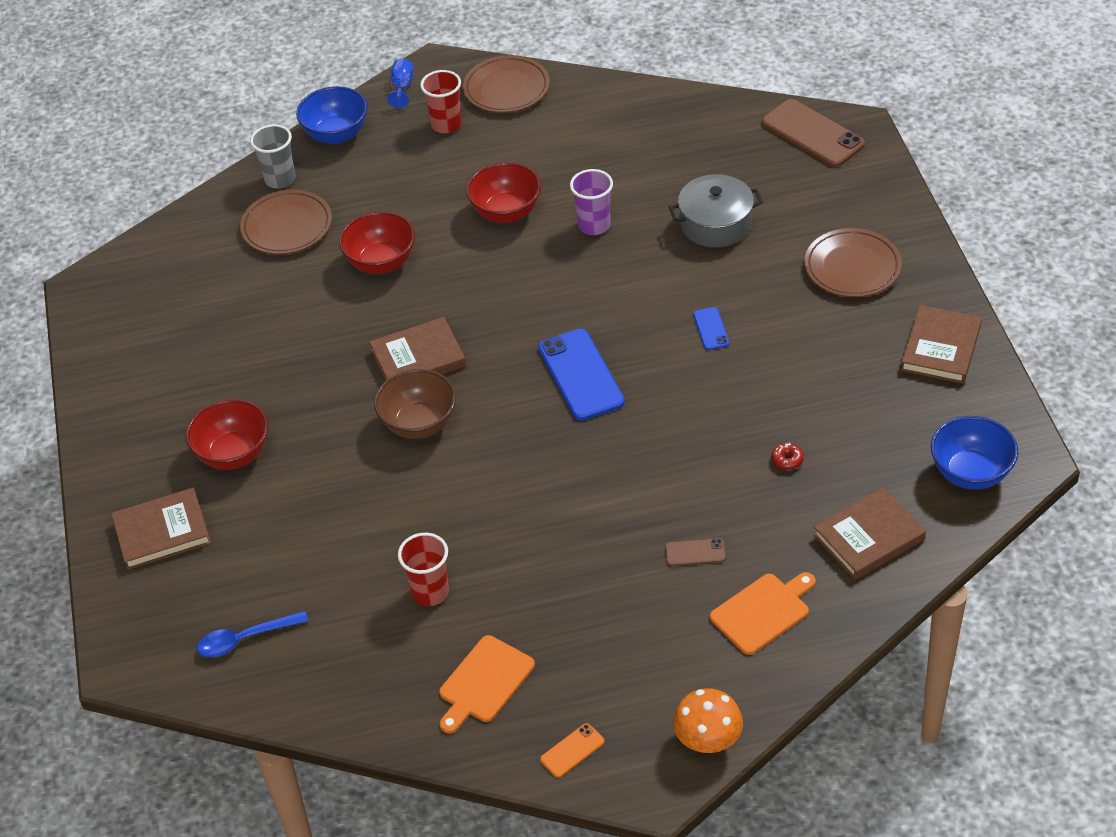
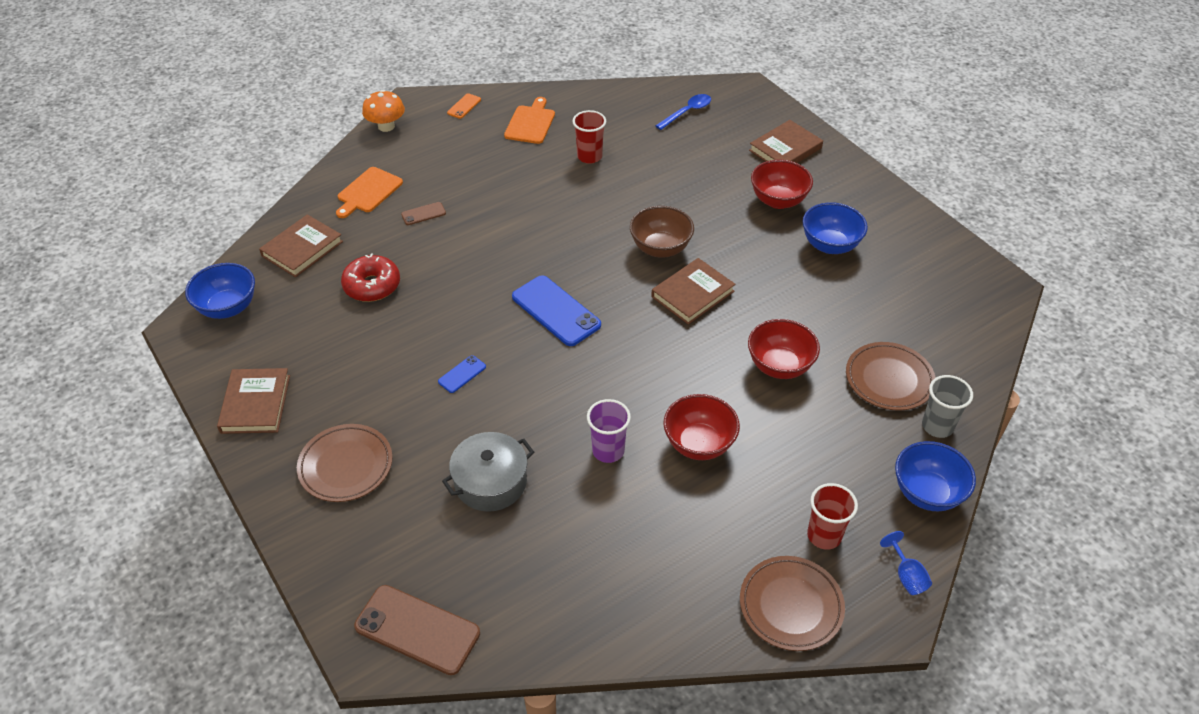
camera: 155 degrees right, 0 degrees up
blue phone [693,307,729,350] -> blue phone turned 75 degrees clockwise [438,355,486,393]
red donut [771,443,804,470] -> red donut [341,253,400,302], size x2.30
none -> blue bowl [803,202,868,254]

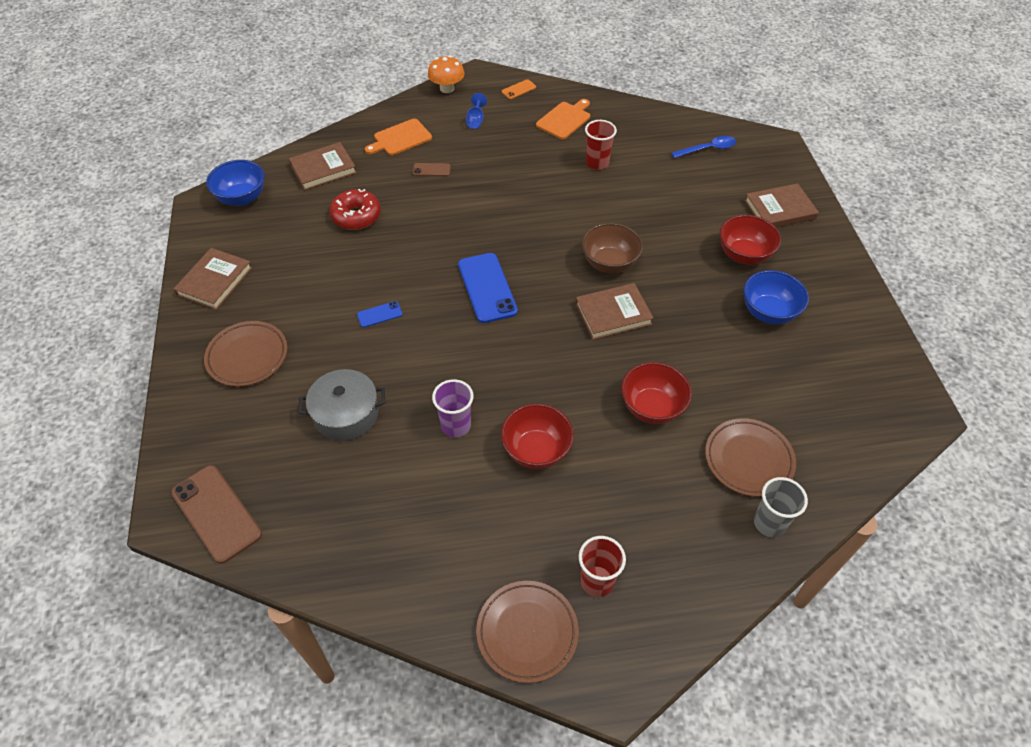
camera: 25 degrees right, 5 degrees up
blue goblet [880,531,932,595] -> blue goblet moved to [466,93,487,129]
blue bowl [895,441,976,512] -> none

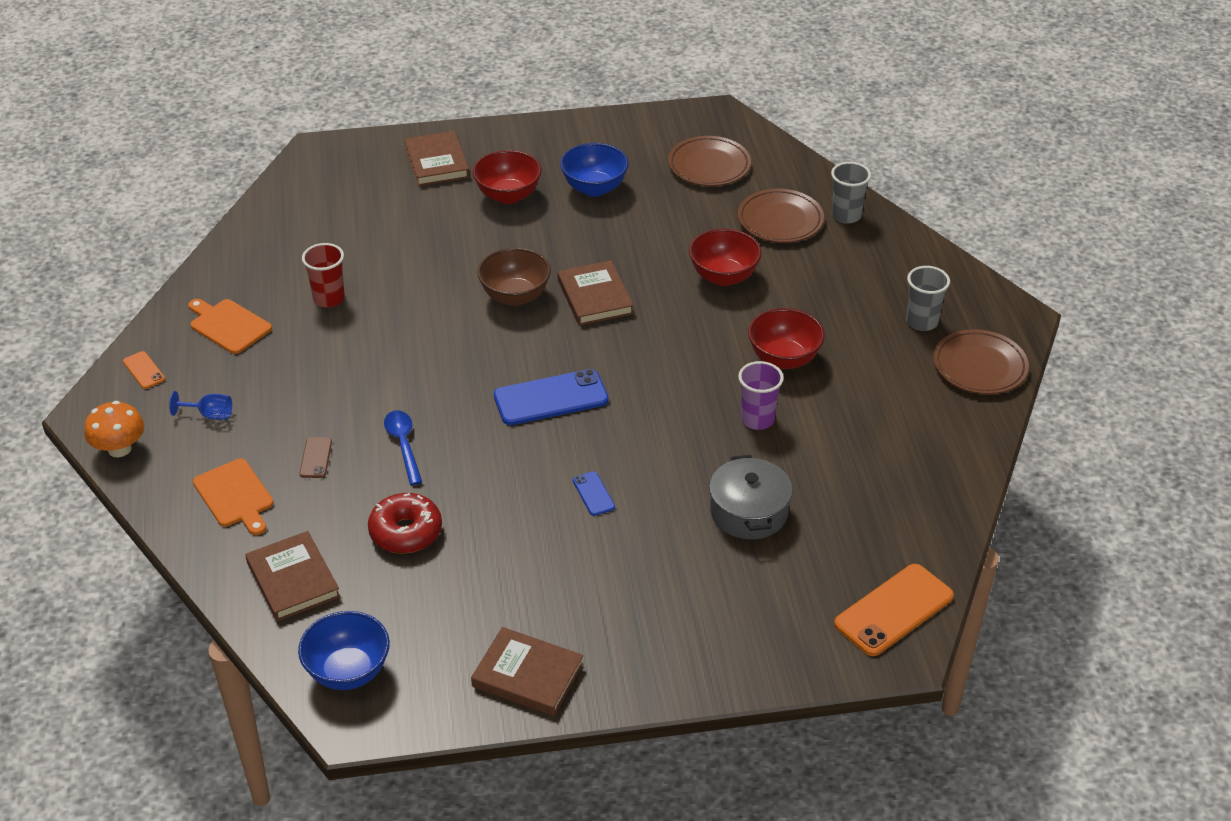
camera: 90 degrees left, 10 degrees down
brown phone [171,465,262,564] -> orange phone [834,564,954,656]
brown plate [204,321,288,387] -> brown plate moved to [668,136,751,186]
red cup [579,536,626,597] -> grey cup [906,266,950,331]
blue spoon [671,136,736,158] -> blue spoon moved to [384,410,422,485]

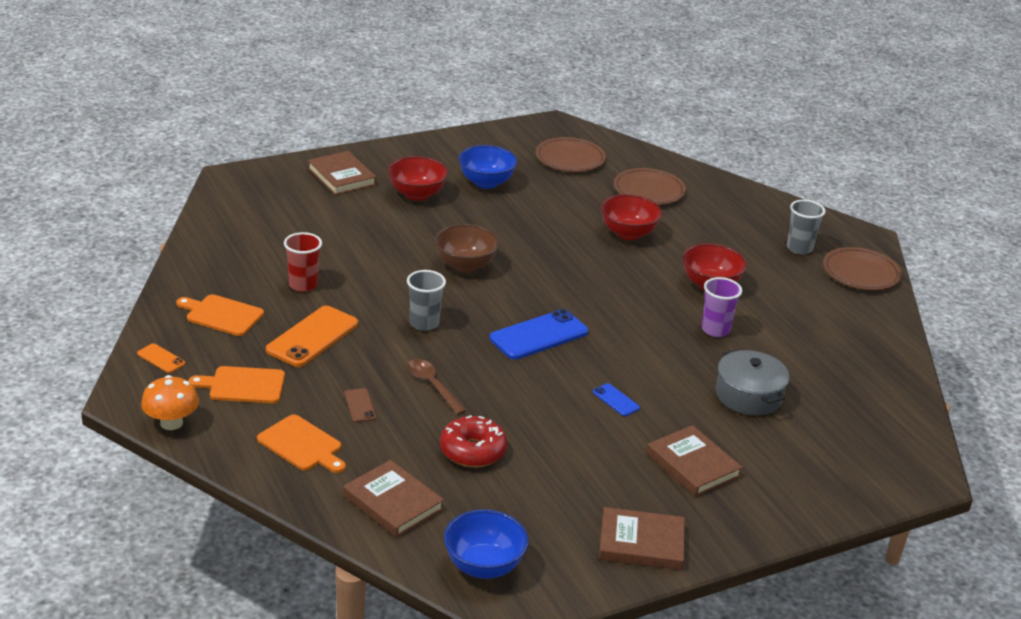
camera: 20 degrees left, 10 degrees down
blue goblet [169,391,232,420] -> orange cutting board [189,366,285,403]
blue spoon [384,410,422,485] -> brown spoon [408,359,466,415]
brown book [558,260,634,326] -> brown book moved to [647,425,743,497]
grey cup [831,162,871,224] -> grey cup moved to [407,270,446,331]
orange phone [834,564,954,656] -> orange phone moved to [266,306,358,367]

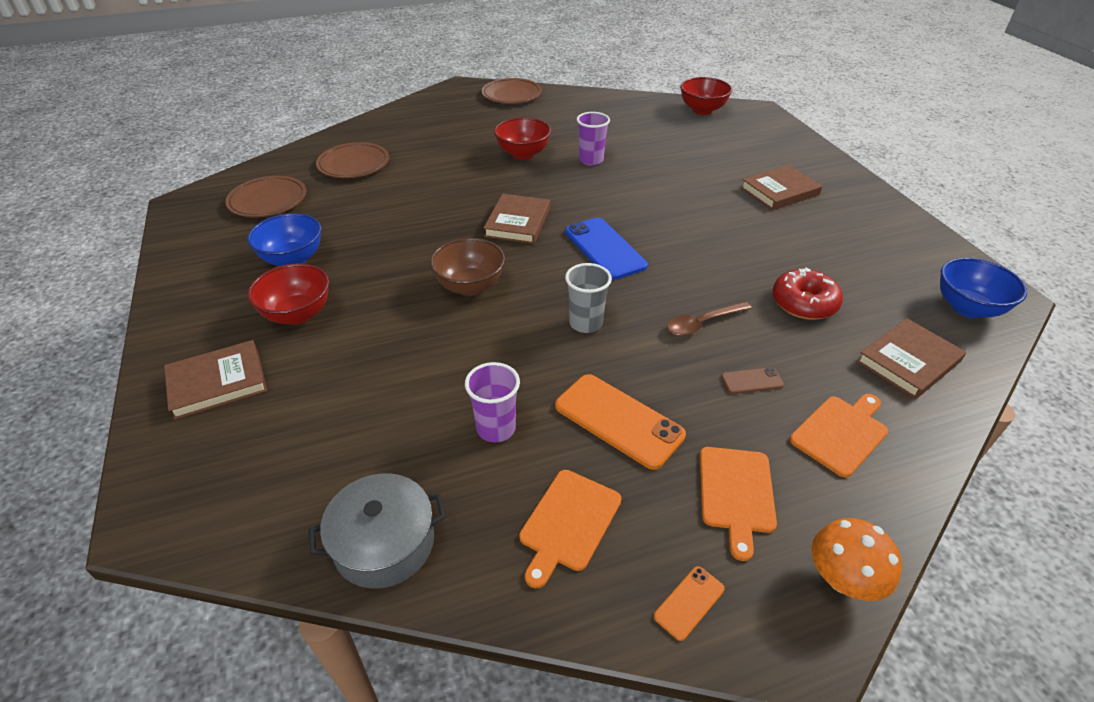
camera: 80 degrees left, 10 degrees up
red cup [284,232,322,292] -> purple cup [465,362,520,442]
blue phone [593,383,640,416] -> none
brown book [599,507,685,570] -> brown book moved to [483,194,550,244]
red bowl [601,194,662,240] -> red bowl moved to [680,77,732,115]
grey pot [716,349,789,416] -> grey pot moved to [309,473,446,589]
grey cup [787,200,825,254] -> none

